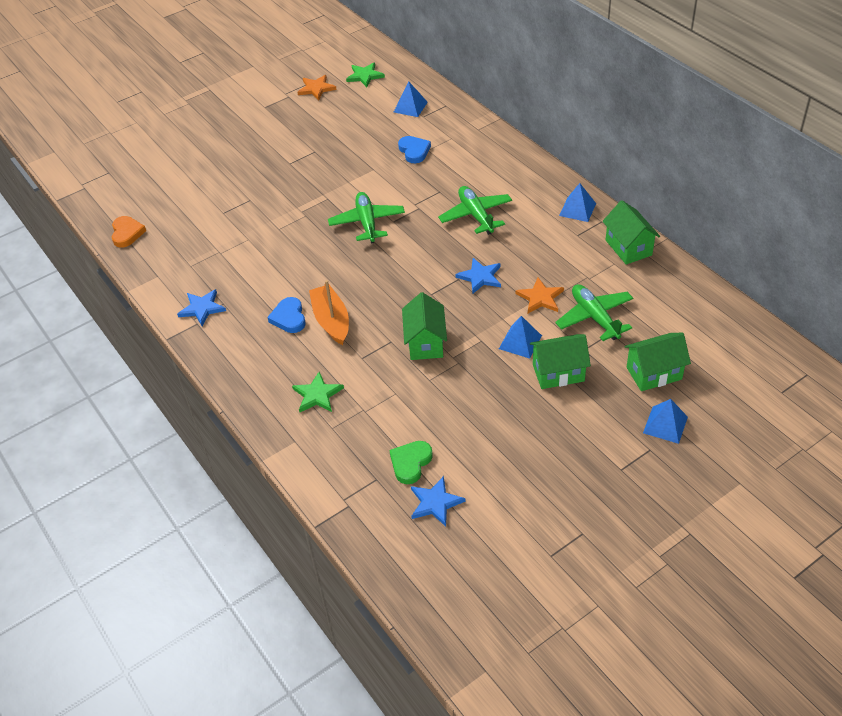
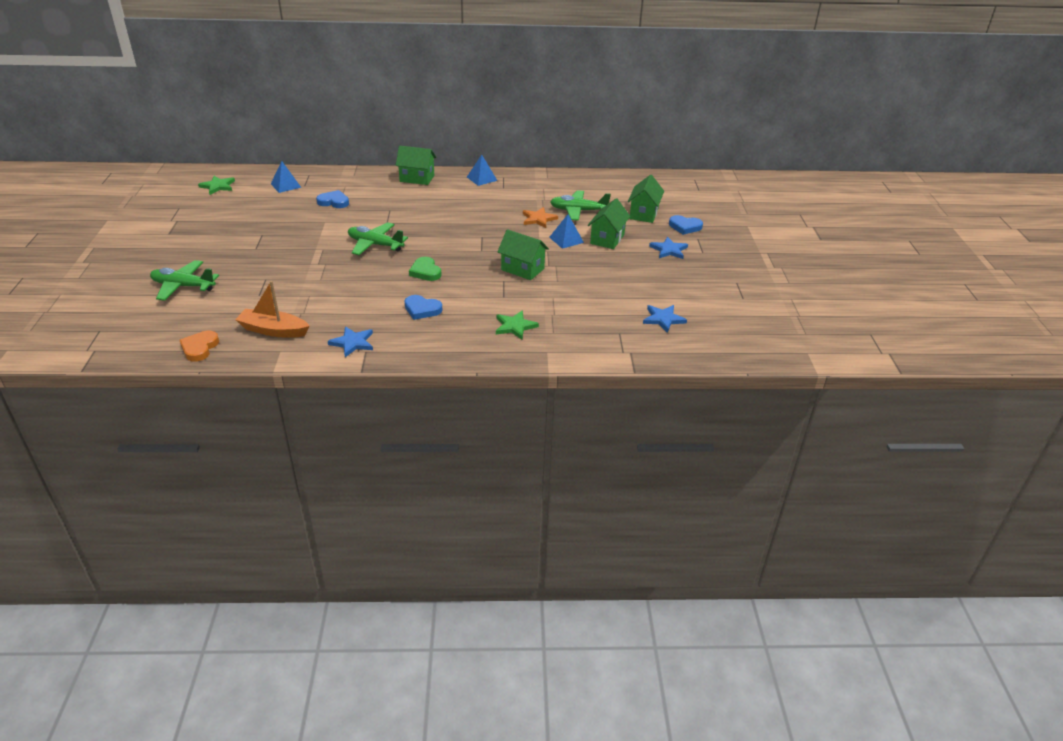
camera: 60 degrees left, 10 degrees down
orange heart [112,216,146,248] -> orange heart turned 105 degrees counterclockwise [180,331,219,362]
orange star [297,75,337,100] -> none
orange boat [309,280,349,345] -> orange boat moved to [235,281,310,338]
green heart [390,441,433,484] -> green heart moved to [409,257,442,281]
green plane [438,186,512,235] -> green plane moved to [150,260,219,301]
blue star [455,258,501,294] -> blue star moved to [649,237,688,259]
green house [602,200,660,265] -> green house moved to [396,146,436,185]
blue pyramid [643,399,688,444] -> blue heart [669,215,703,235]

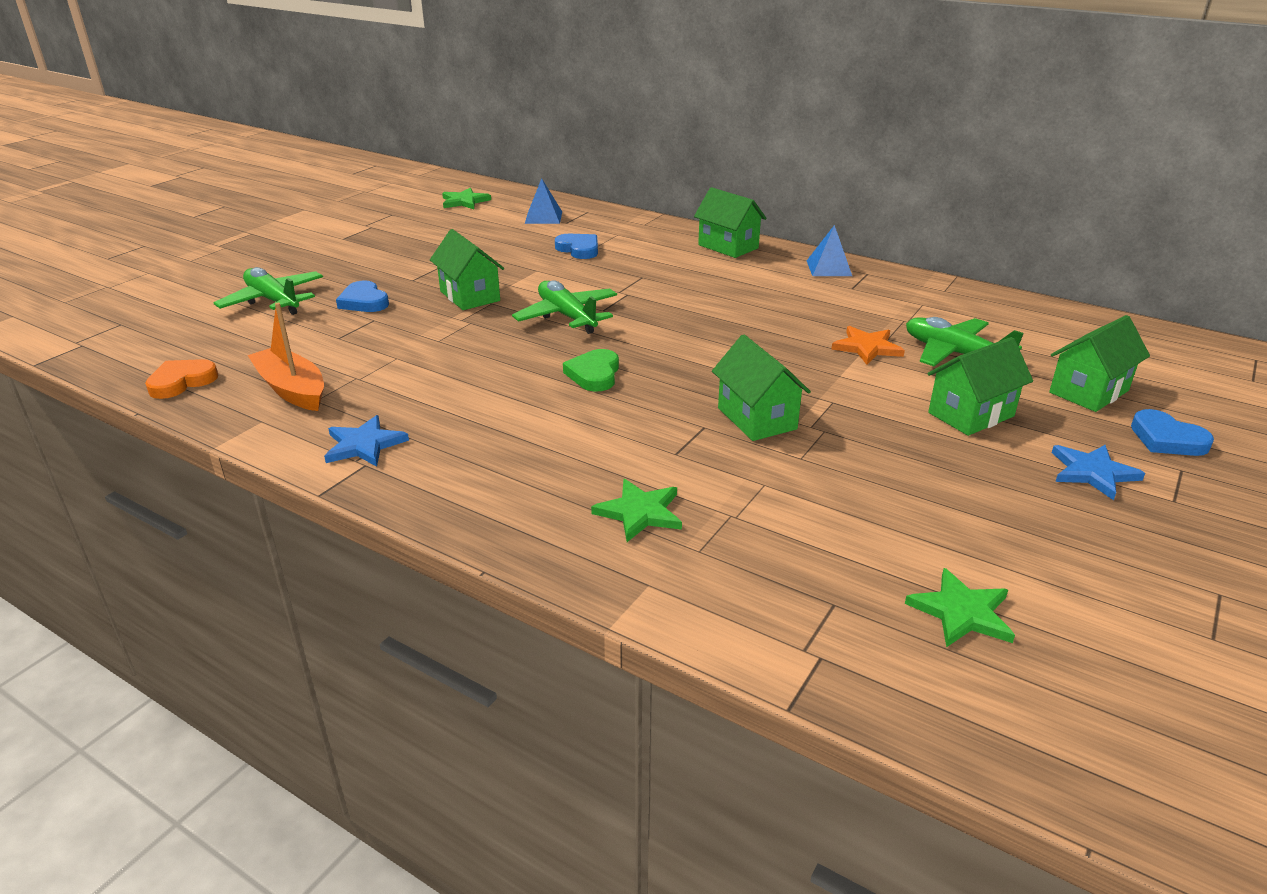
camera: 35 degrees right, 5 degrees down
blue heart [405,295,443,320] -> blue heart moved to [336,281,389,312]
blue pyramid [549,214,584,249] -> none
blue star [643,305,687,333] -> green star [905,568,1015,647]
none -> green house [430,229,504,310]

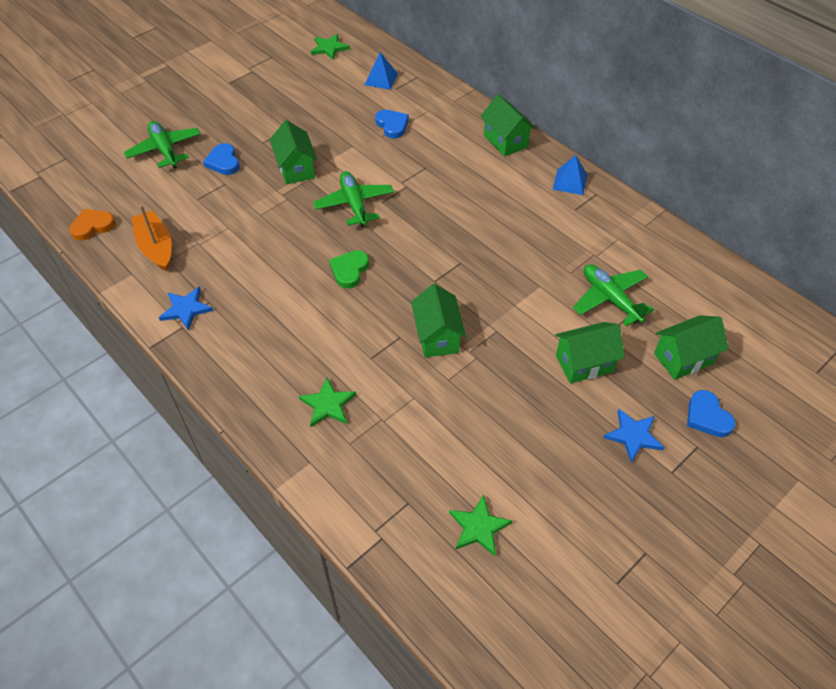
camera: 15 degrees right, 20 degrees up
orange star [831,326,905,365] -> none

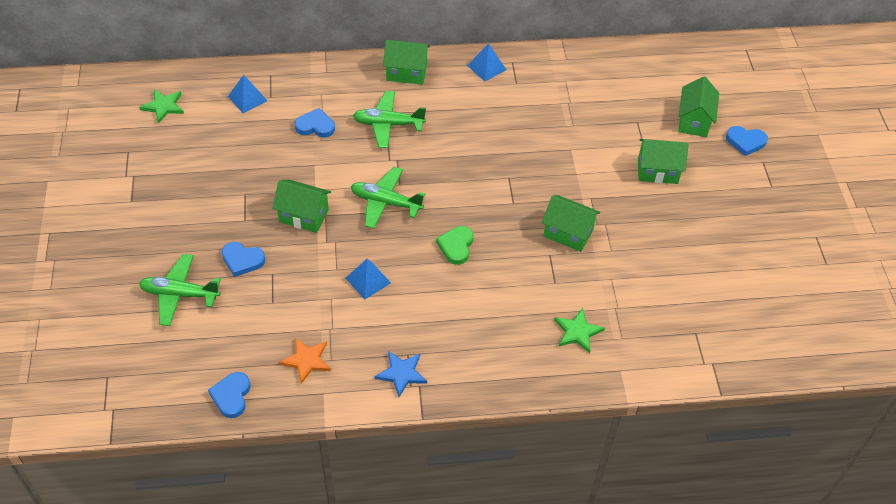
camera: 55 degrees left, 0 degrees up
orange heart [69,209,116,241] -> blue heart [208,372,250,418]
orange boat [132,205,172,271] -> orange star [279,338,331,384]
green heart [329,250,369,289] -> green heart turned 45 degrees clockwise [436,226,473,265]
green star [449,495,512,556] -> none
green house [555,322,625,383] -> green house turned 75 degrees clockwise [638,139,689,184]
green plane [573,264,654,326] -> green plane moved to [353,91,426,148]
blue star [603,409,664,462] -> none
none -> blue pyramid [346,259,391,300]

